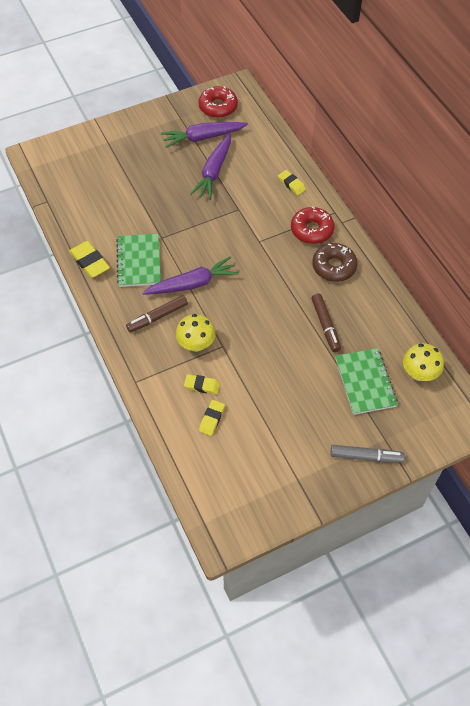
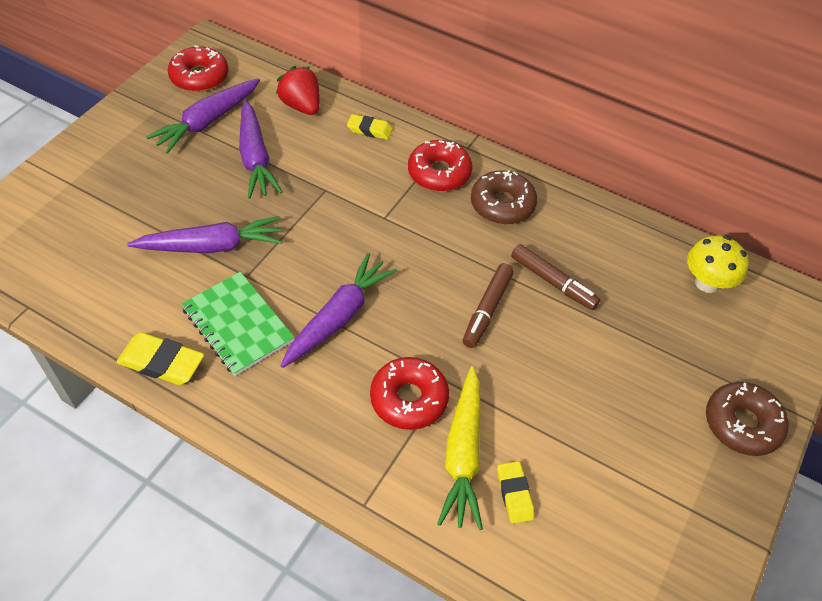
camera: 35 degrees left, 5 degrees down
brown marker [126,295,188,332] -> brown marker moved to [463,263,514,348]
yellow mushroom [176,314,215,352] -> red donut [370,357,449,430]
yellow eraser [184,374,220,394] -> yellow carrot [437,366,483,530]
grey marker [331,445,405,463] -> brown donut [706,382,788,456]
green notebook [335,348,398,415] -> none
none -> purple carrot [127,216,283,253]
none -> red strawberry [276,66,320,115]

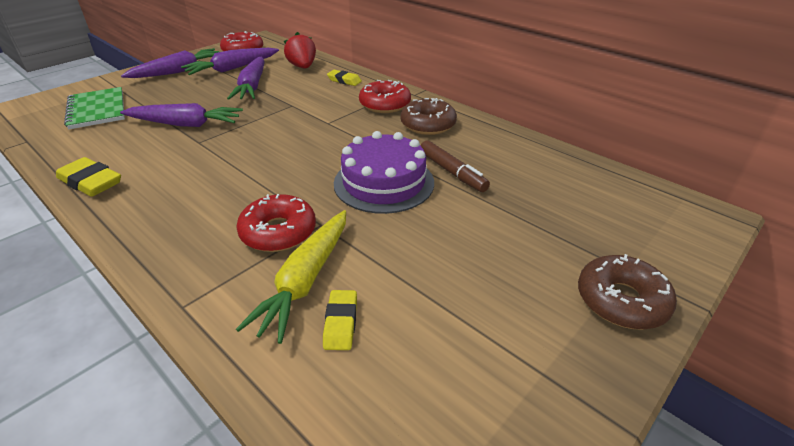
camera: 15 degrees right, 15 degrees down
green notebook [181,272,295,376] -> green notebook moved to [64,87,125,129]
purple carrot [281,253,397,368] -> purple carrot moved to [121,48,219,78]
brown marker [463,263,514,348] -> purple cake [334,131,434,214]
yellow mushroom [687,235,749,293] -> none

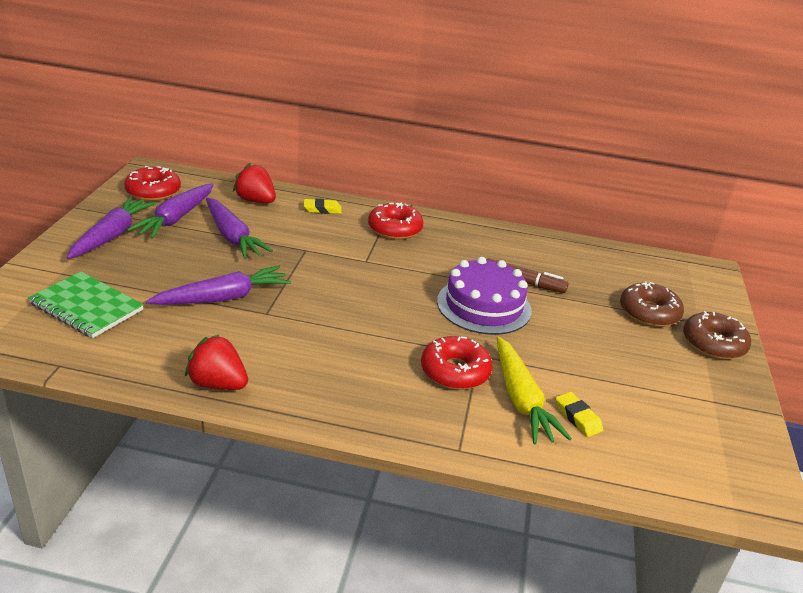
camera: 35 degrees left, 5 degrees down
yellow eraser [56,157,121,197] -> red strawberry [185,334,248,390]
brown donut [400,98,457,135] -> brown donut moved to [620,282,684,327]

